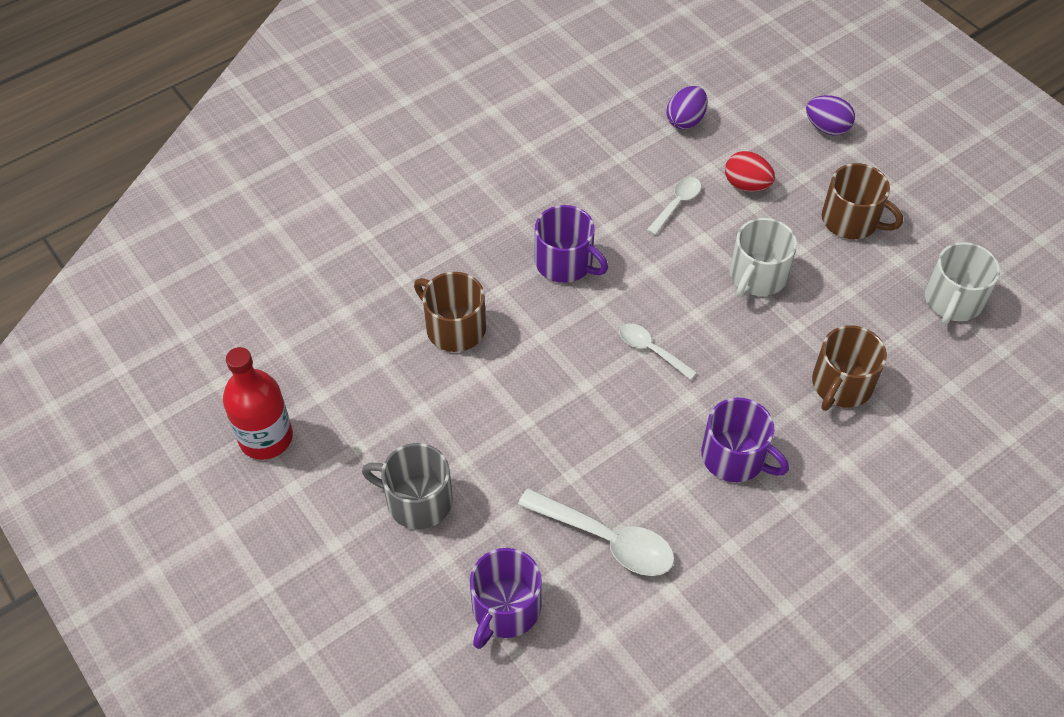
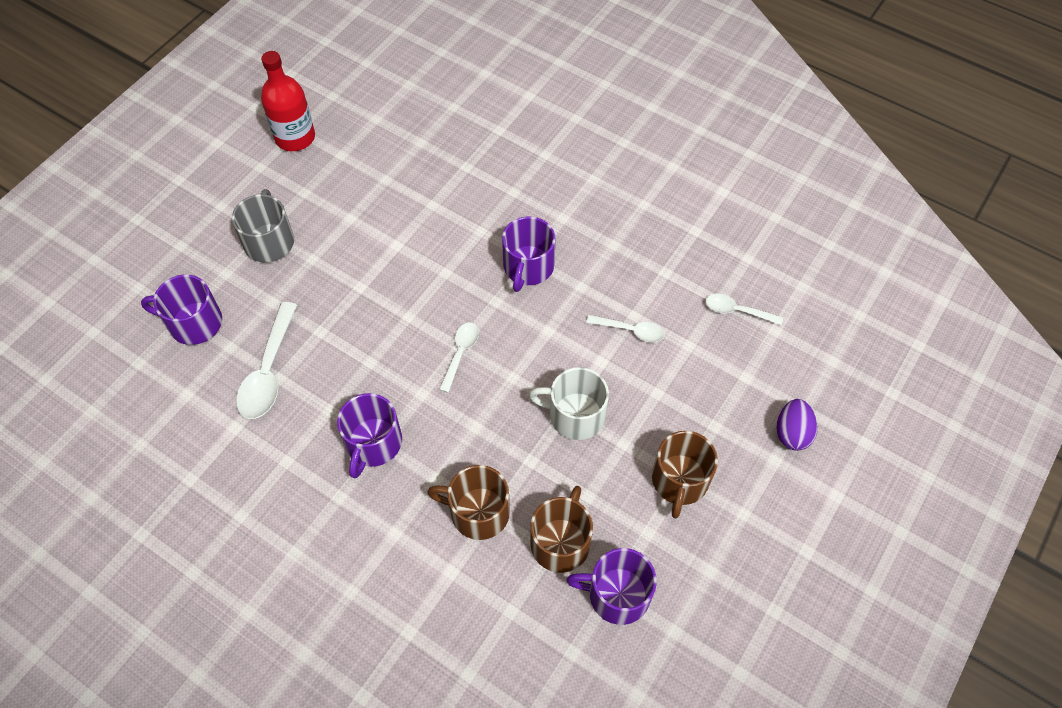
camera: 70 degrees right, 5 degrees up
brown mug [414,272,486,352] -> brown mug moved to [531,486,593,573]
purple egg [666,86,707,130] -> white spoon [706,294,783,325]
red egg [725,151,775,192] -> none
white mug [925,242,1000,325] -> purple mug [566,548,657,625]

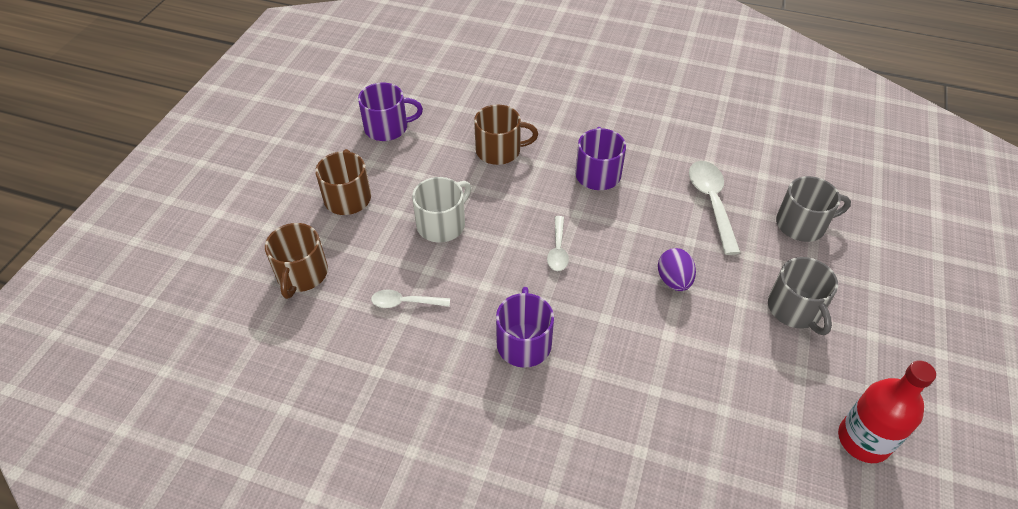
camera: 165 degrees right, 10 degrees down
purple mug [141,275,222,345] -> grey mug [776,176,851,242]
white mug [529,367,609,440] -> white mug turned 45 degrees counterclockwise [412,177,471,242]
brown mug [531,486,593,573] -> brown mug moved to [265,223,328,299]
white spoon [706,294,783,325] -> none
purple egg [777,399,817,451] -> purple egg moved to [658,248,696,291]

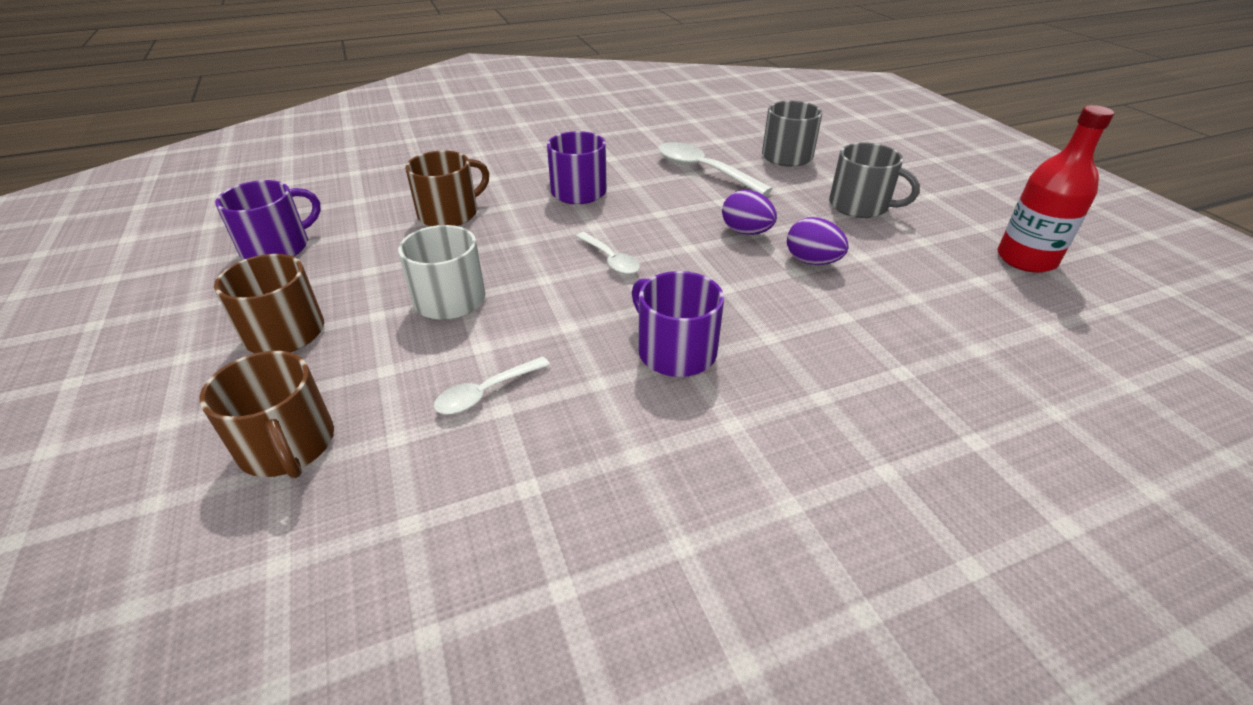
camera: 40 degrees left, 10 degrees down
none -> purple egg [787,217,849,265]

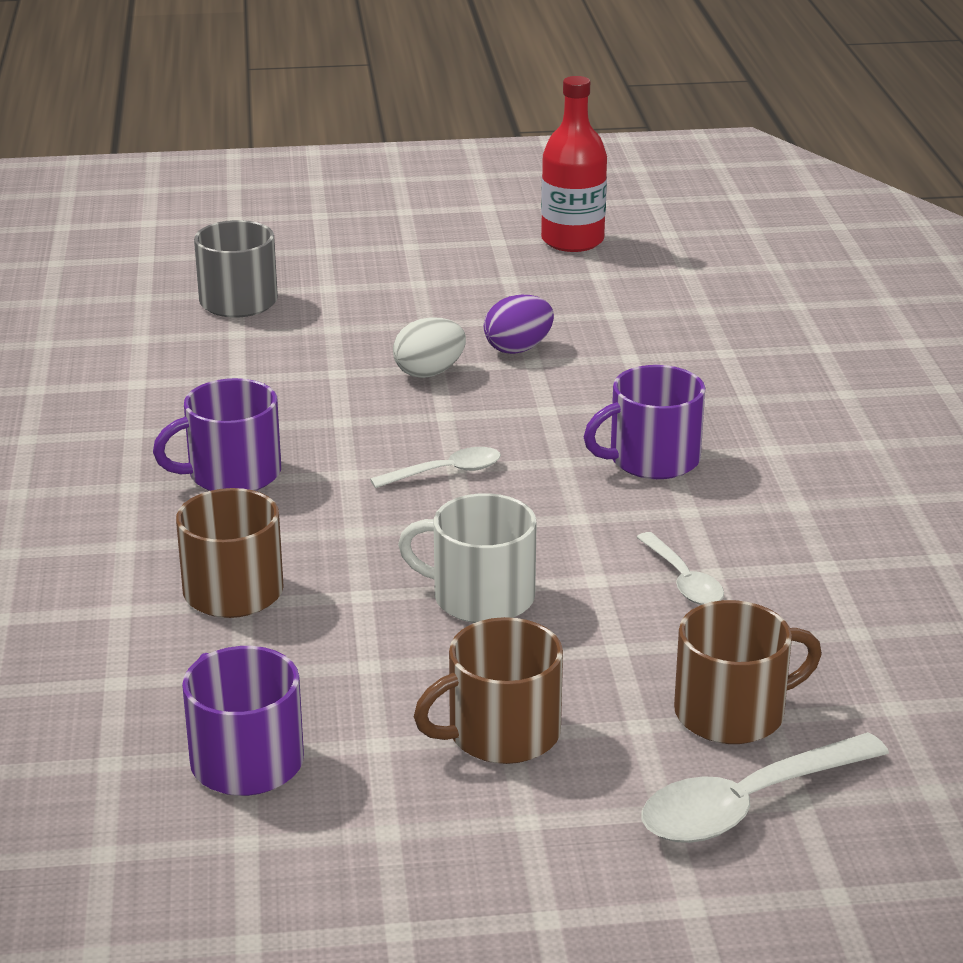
camera: 75 degrees left, 10 degrees down
white spoon [658,142,773,196] -> white spoon moved to [642,732,889,843]
purple egg [722,190,777,235] -> white egg [393,317,466,378]
grey mug [829,142,920,218] -> none

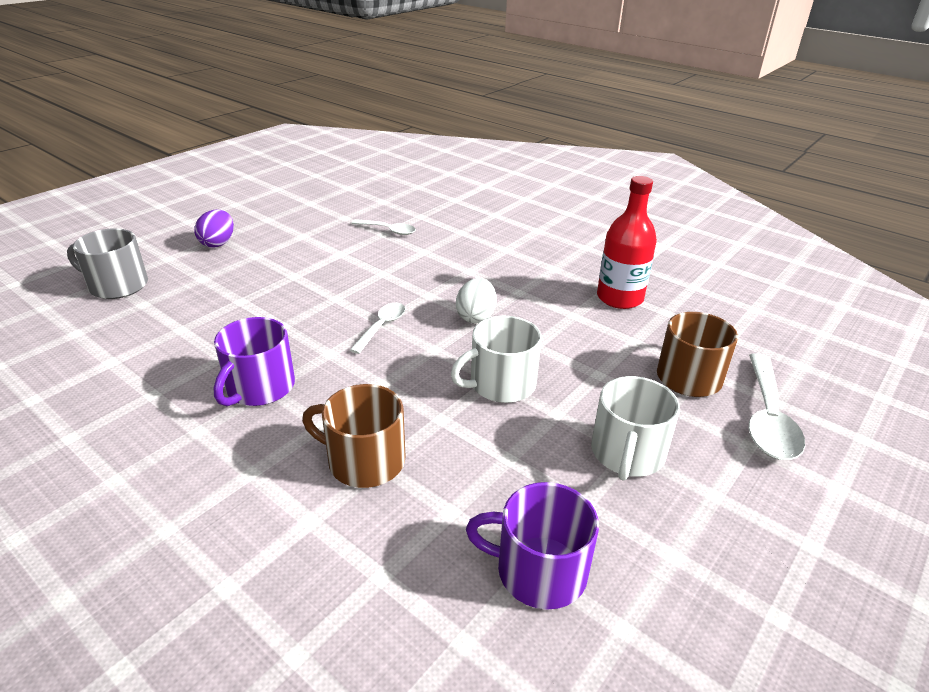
camera: 45 degrees left, 5 degrees up
white egg [393,317,466,378] -> white egg moved to [456,278,497,323]
brown mug [414,617,563,764] -> white mug [591,376,680,481]
purple egg [484,295,554,354] -> purple egg moved to [195,210,234,248]
red bottle [541,76,607,252] -> red bottle moved to [597,176,657,309]
purple mug [584,365,705,479] -> none
white spoon [637,532,724,605] -> white spoon moved to [352,219,416,235]

